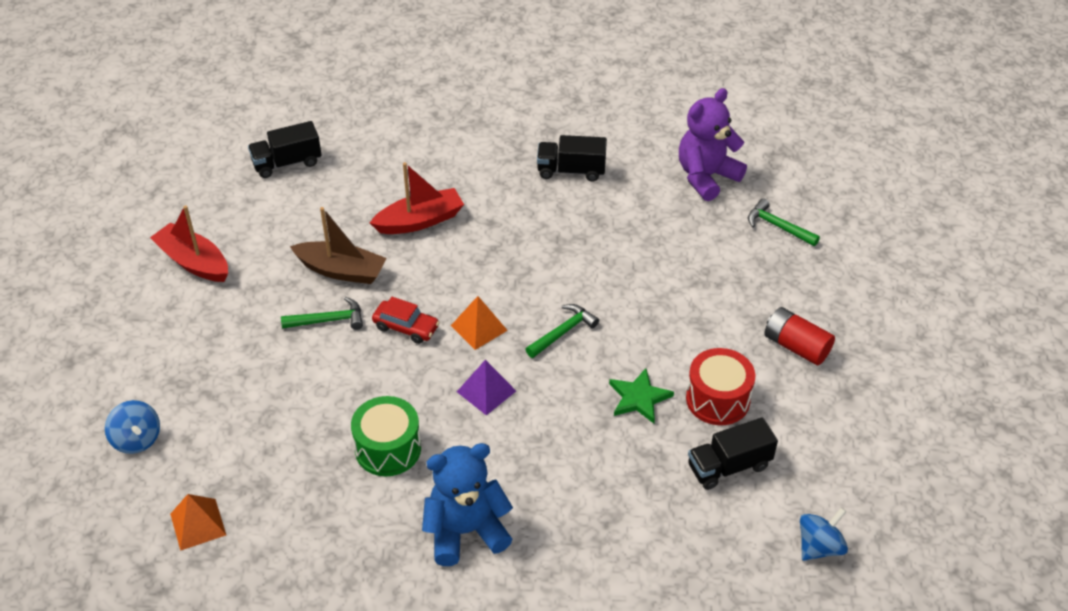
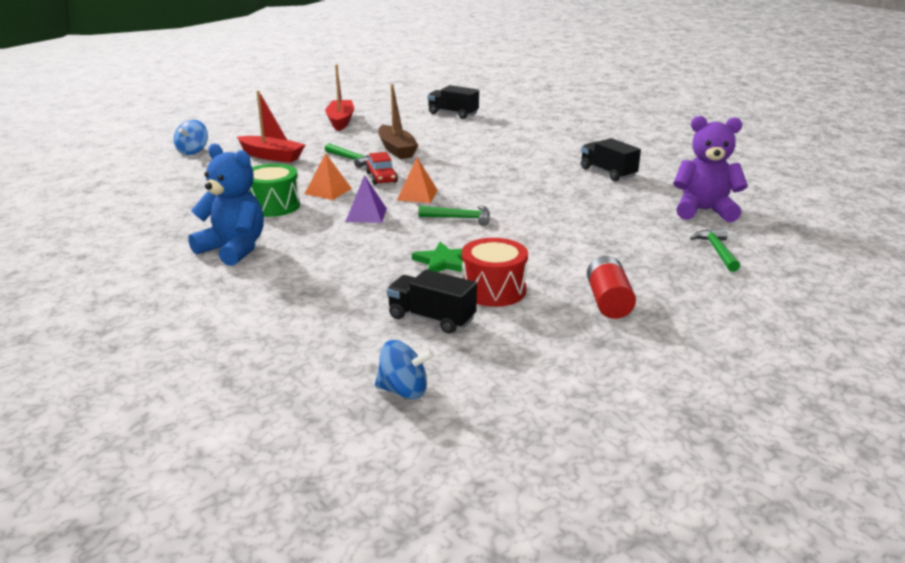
camera: 50 degrees right, 20 degrees down
orange pyramid [170,494,226,551] -> orange pyramid moved to [305,153,352,200]
red boat [370,162,464,234] -> red boat moved to [237,90,305,163]

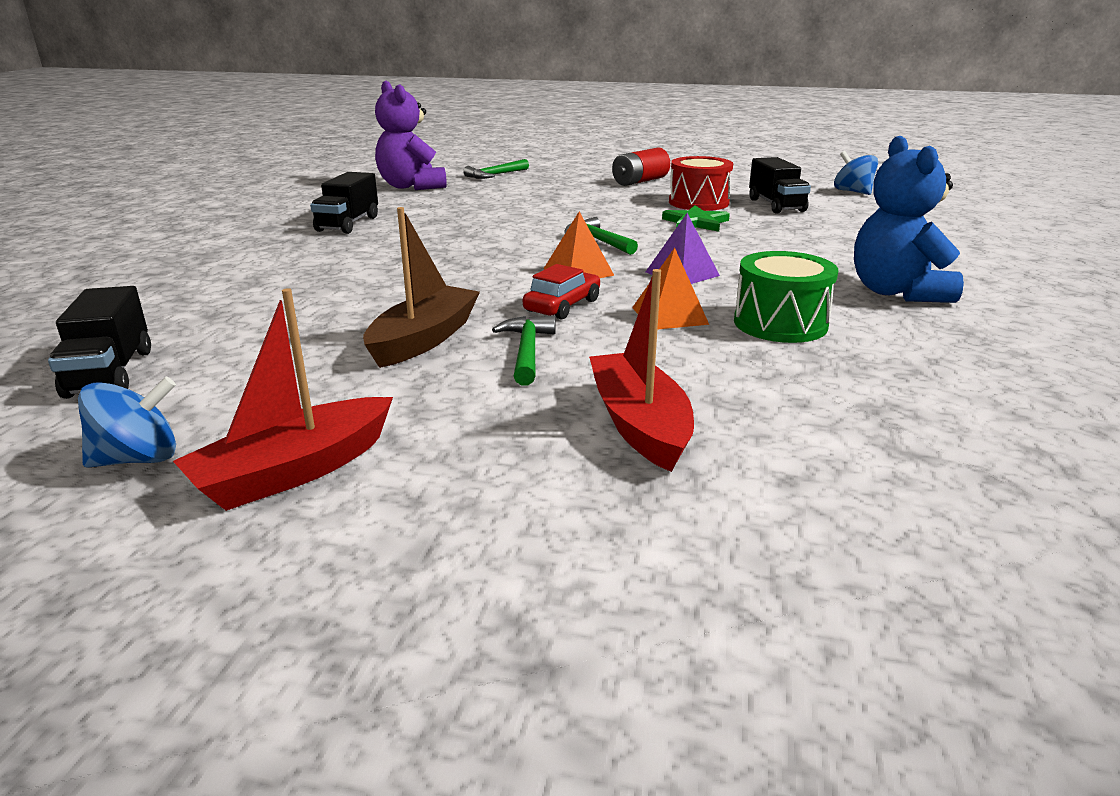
camera: 130 degrees left, 0 degrees up
blue spinning top [174,120,208,155] -> blue spinning top moved to [78,377,176,468]

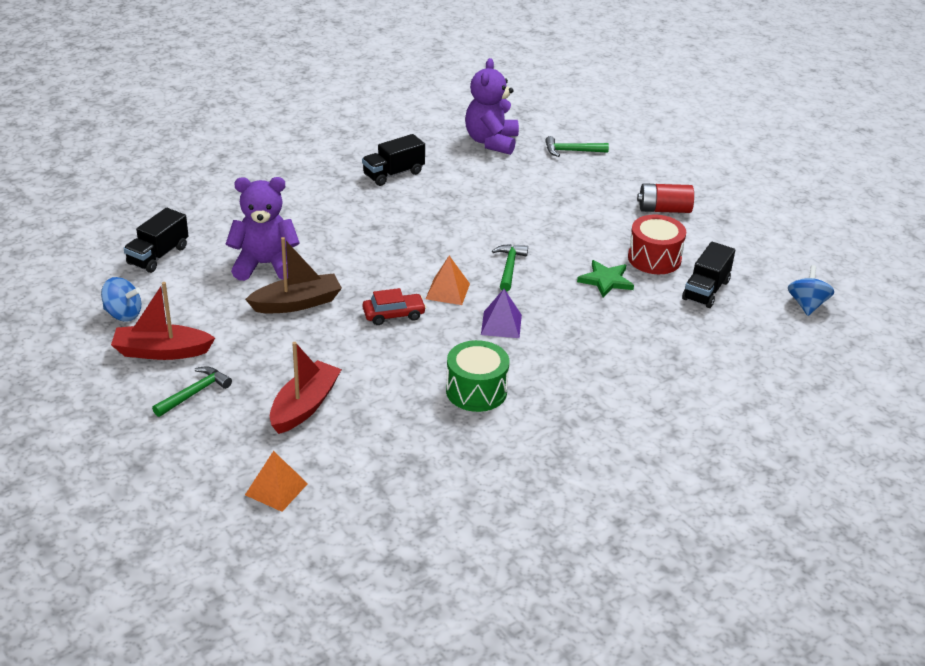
camera: 40 degrees right, 10 degrees up
green hammer [492,315,556,385] -> green hammer moved to [152,366,232,417]
orange pyramid [632,248,709,330] -> orange pyramid moved to [245,451,308,512]
blue teddy bear [854,136,964,303] -> none
none -> purple teddy bear [226,177,300,281]

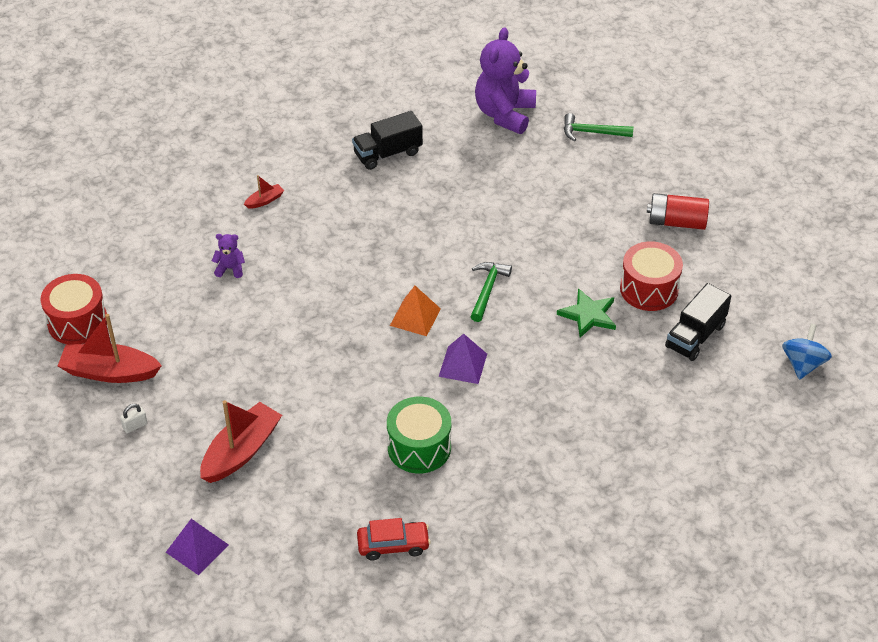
camera: 10 degrees right, 10 degrees up
blue spinning top [101,277,141,322] -> red drum [41,274,107,345]
black truck [123,208,189,273] -> none
green hammer [152,366,232,417] -> white padlock [120,404,148,433]
purple teddy bear [226,177,300,281] -> purple teddy bear [212,234,245,278], size x0.44
brown boat [245,237,342,313] -> none
orange pyramid [245,451,308,512] -> purple pyramid [166,519,229,575]
red car [362,288,426,325] -> red car moved to [357,518,431,560]
none -> red boat [244,175,284,209]

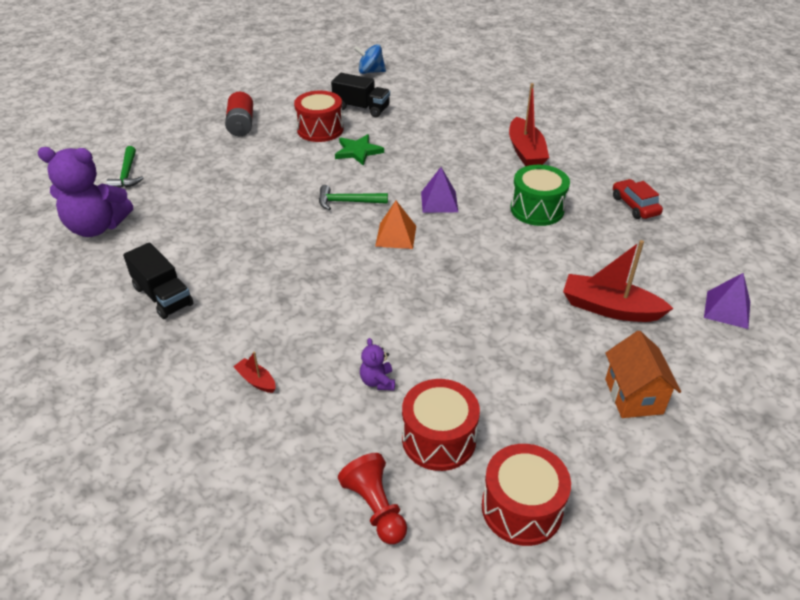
camera: 105 degrees left, 5 degrees down
red boat [58,314,162,383] -> red boat moved to [509,83,549,166]
white padlock [120,404,148,433] -> orange house [605,331,681,418]
none -> red pawn [338,453,407,544]
none -> red drum [402,379,480,471]

